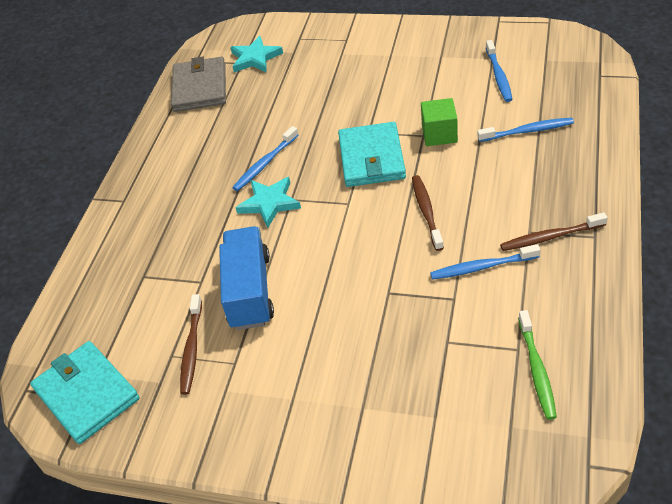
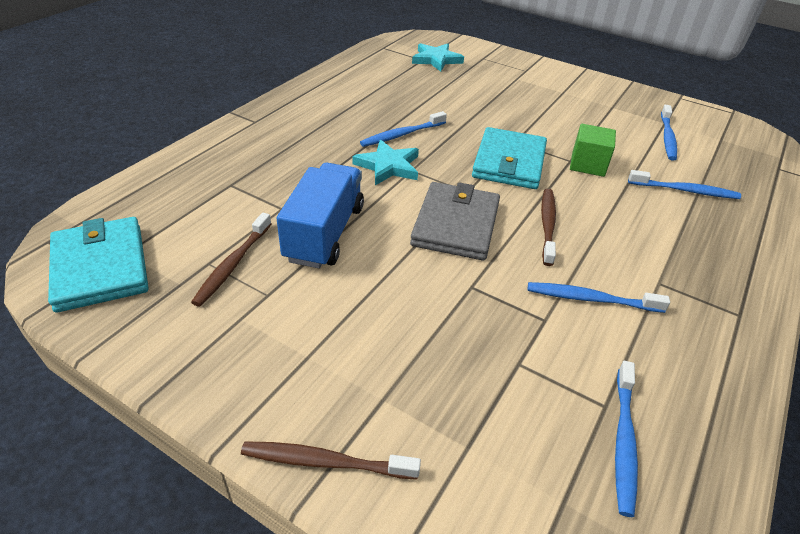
camera: 10 degrees right, 5 degrees down
grey wallet [171,56,226,112] -> grey wallet moved to [410,182,500,261]
brown toothbrush [500,212,607,251] -> brown toothbrush moved to [241,441,421,480]
green toothbrush [518,310,557,420] -> blue toothbrush [615,361,638,517]

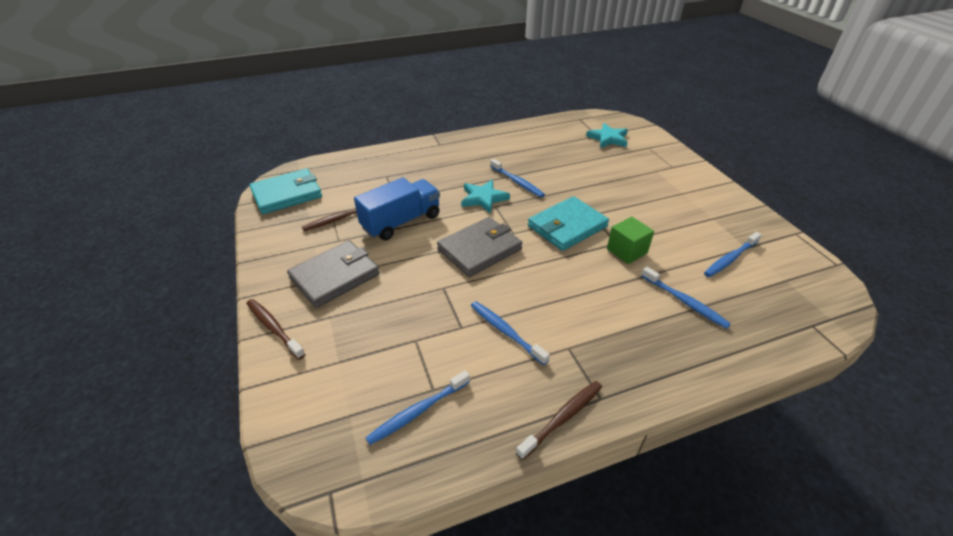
camera: 40 degrees right, 0 degrees up
turquoise wallet [48,217,148,313] -> turquoise wallet turned 45 degrees clockwise [250,168,322,214]
blue toothbrush [360,111,447,147] -> blue toothbrush turned 135 degrees counterclockwise [490,159,545,197]
brown toothbrush [541,189,556,266] -> brown toothbrush moved to [516,381,602,460]
none -> grey wallet [287,240,380,308]

